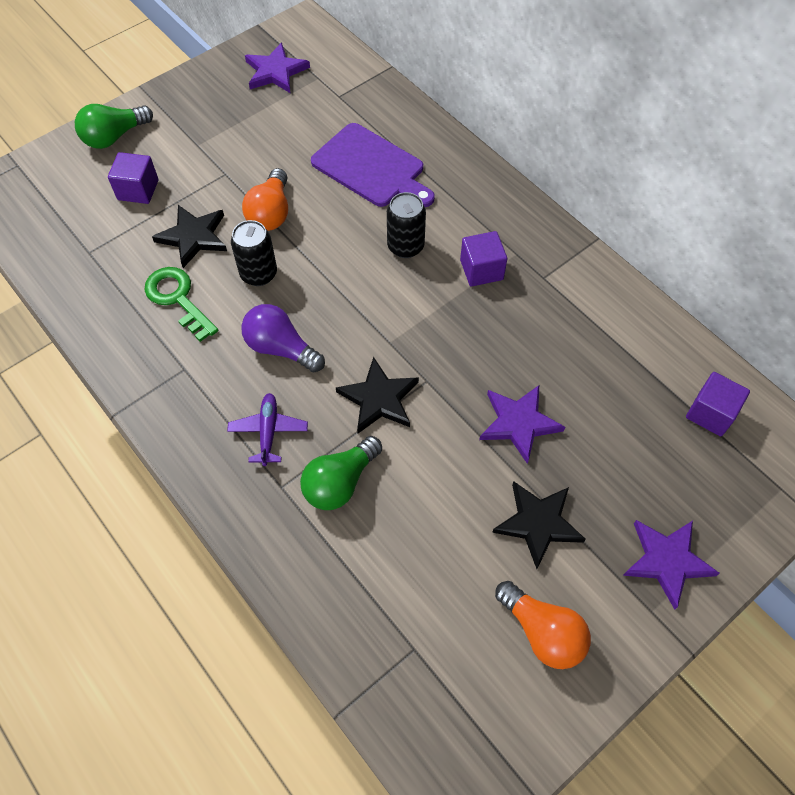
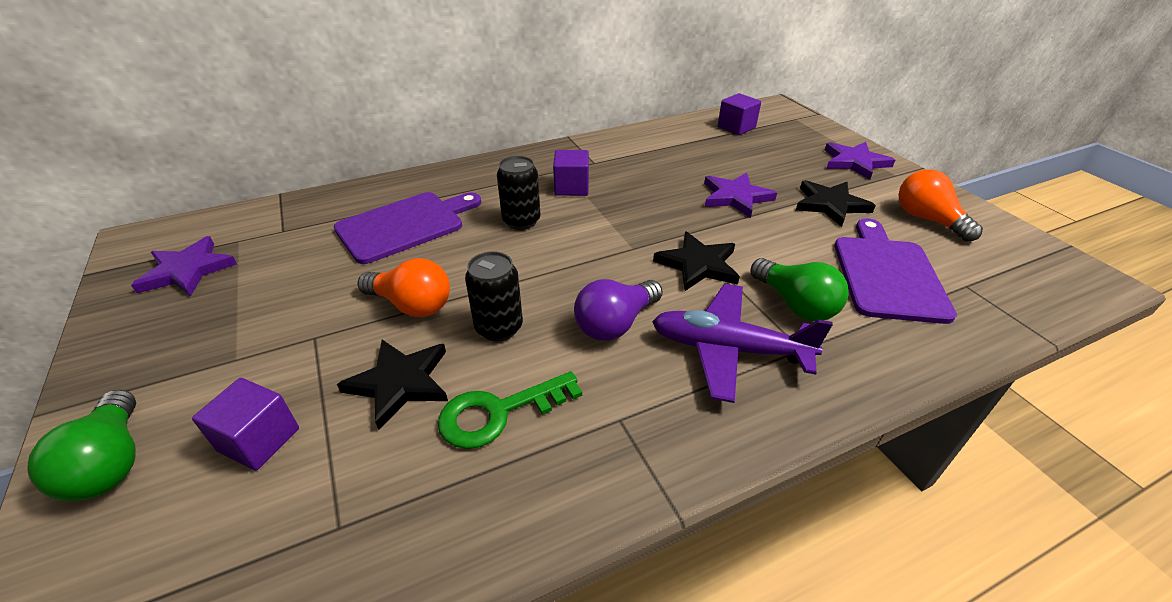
camera: 75 degrees left, 20 degrees down
purple plane [227,393,308,466] -> purple plane [652,284,833,403], size x1.70
orange light bulb [495,581,591,669] -> orange light bulb turned 90 degrees counterclockwise [898,169,983,242]
none -> purple cutting board [835,218,957,324]

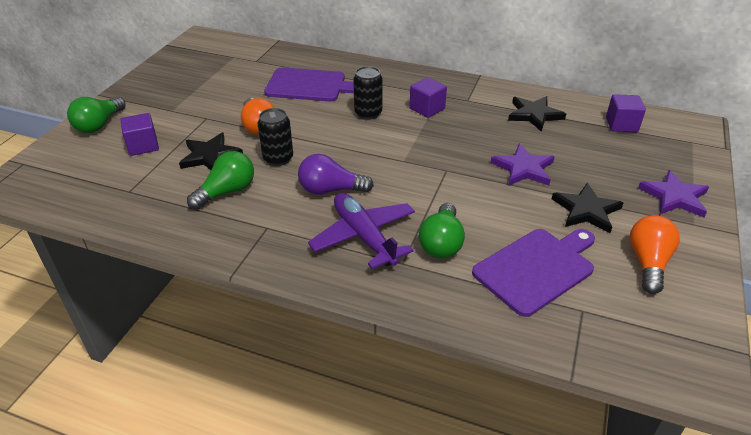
camera: 45 degrees right, 0 degrees up
purple star [131,236,237,296] -> none
green key [438,371,582,449] -> green light bulb [187,151,254,210]
black star [653,231,740,291] -> black star moved to [508,96,566,132]

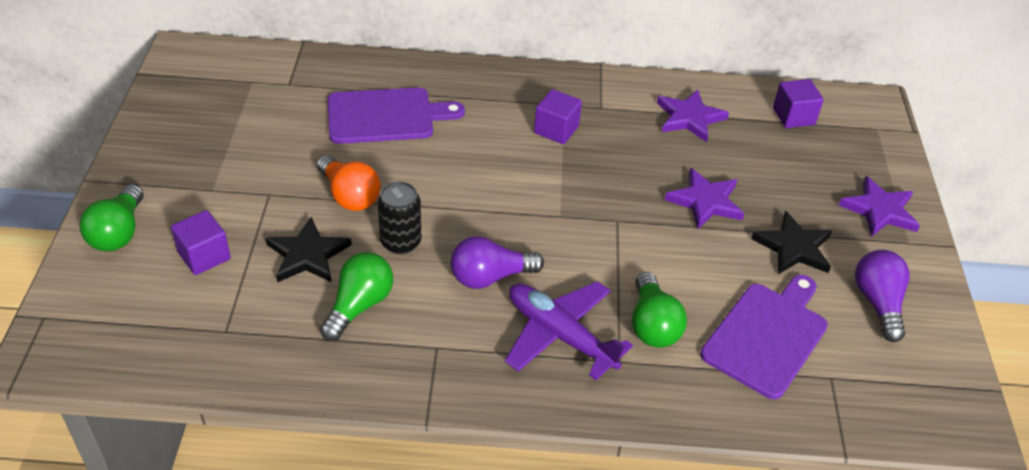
camera: 20 degrees left, 5 degrees up
black can [353,66,383,120] -> none
black star [508,96,566,132] -> purple star [657,89,729,142]
orange light bulb [629,215,680,294] -> purple light bulb [855,250,910,342]

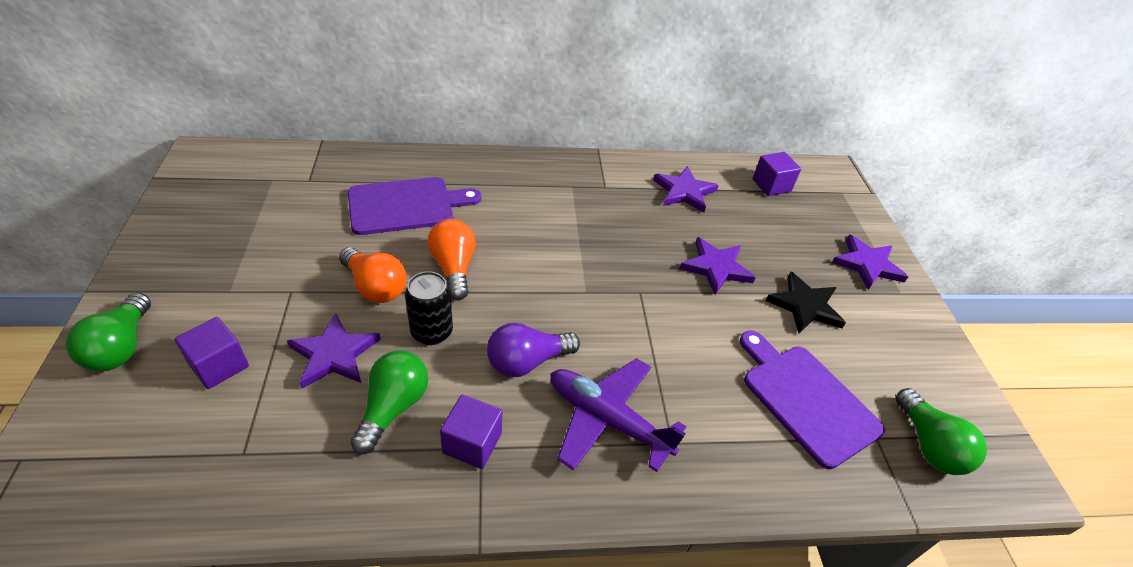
camera: 10 degrees left, 0 degrees up
black star [266,217,352,283] -> purple star [287,313,381,389]
purple cube [534,89,582,144] -> purple cube moved to [440,395,502,469]
green light bulb [632,272,687,348] -> green light bulb moved to [896,388,987,475]
purple cutting board [700,275,828,399] -> purple cutting board turned 60 degrees counterclockwise [740,330,885,469]
purple light bulb [855,250,910,342] -> none
none -> orange light bulb [428,219,476,300]

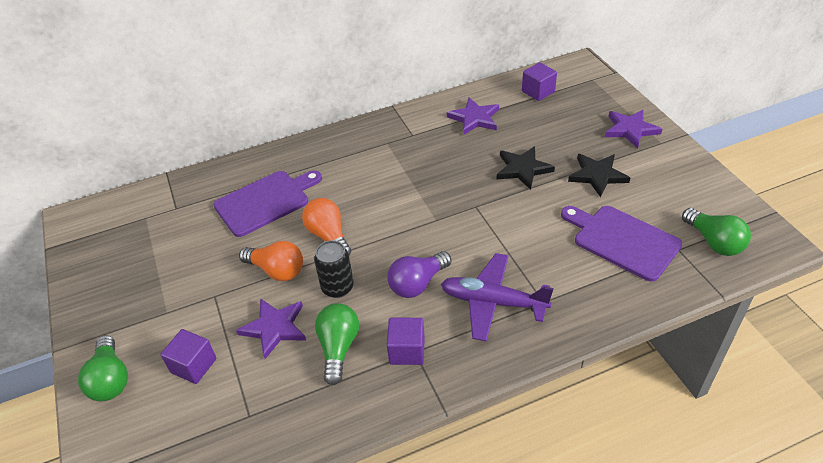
camera: 10 degrees left, 0 degrees up
purple star [679,237,756,295] -> black star [497,146,555,190]

